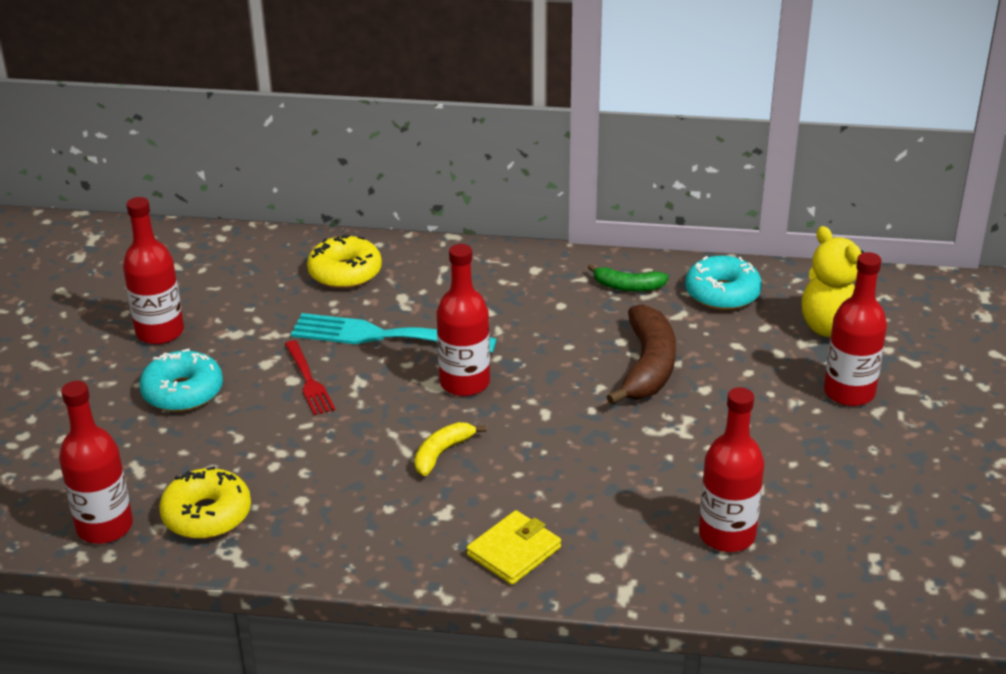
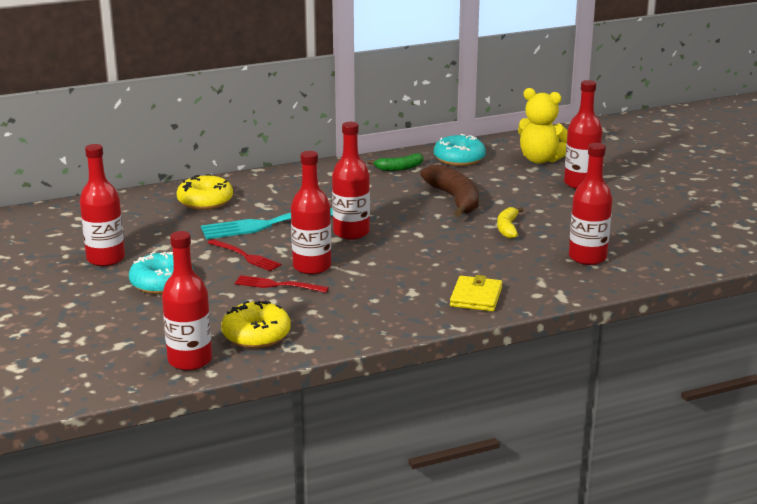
camera: 30 degrees left, 10 degrees down
yellow banana [414,422,486,476] -> yellow banana moved to [497,207,524,239]
none -> red fork [235,275,329,293]
none -> red bottle [291,151,331,274]

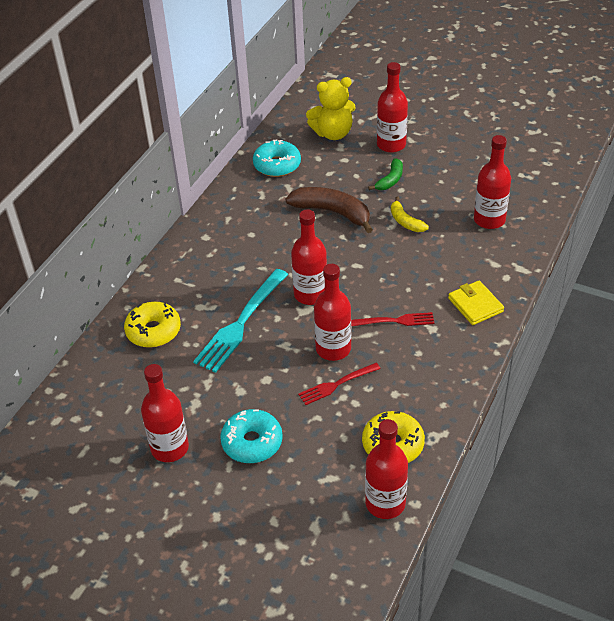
camera: 40 degrees left, 20 degrees up
red fork [207,239,281,271] -> red fork moved to [351,312,434,327]
green banana [368,153,423,171] -> green banana moved to [368,158,403,190]

